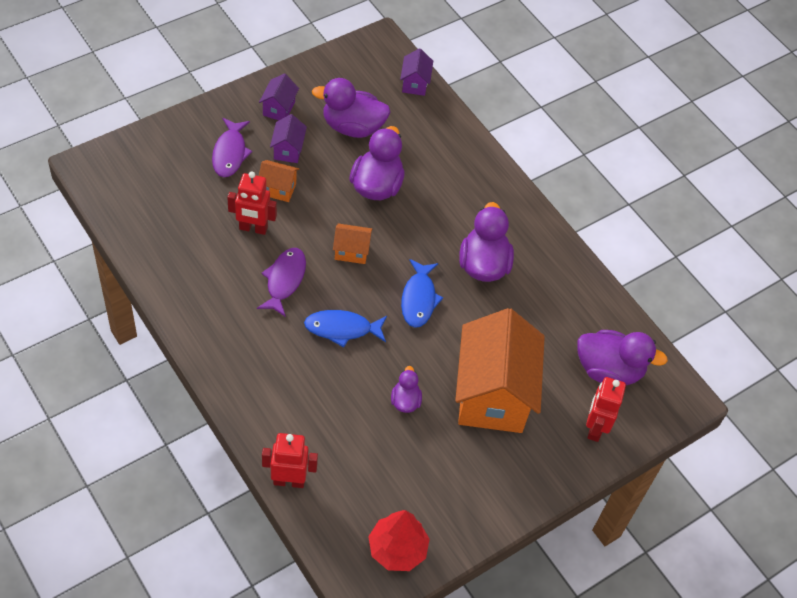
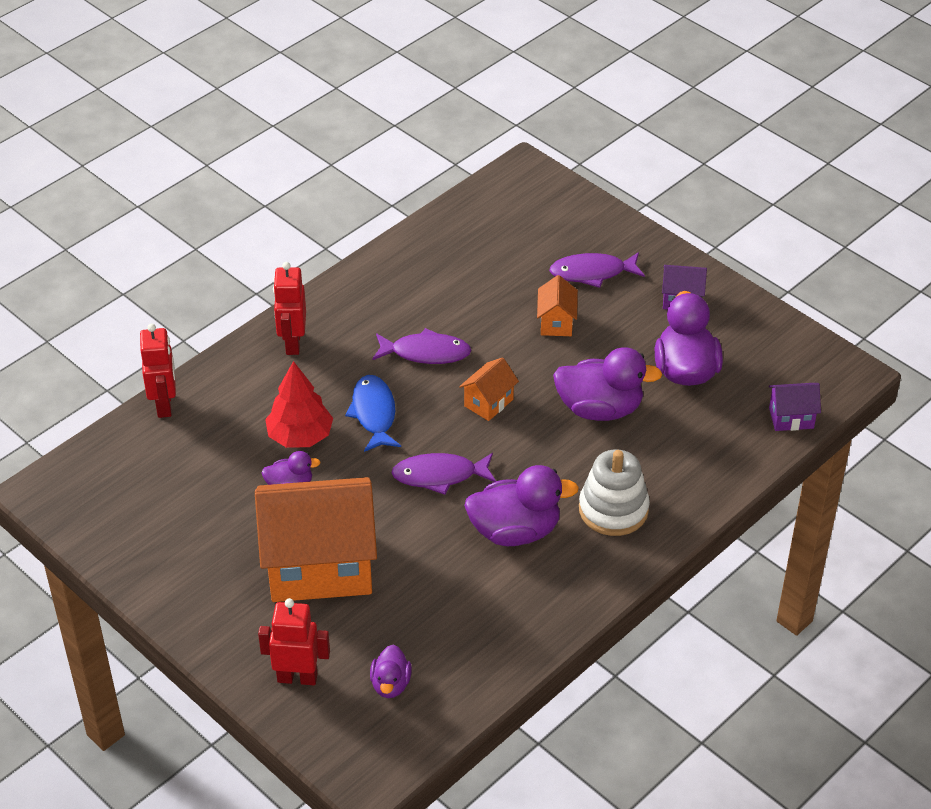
camera: 85 degrees right, 10 degrees down
red robot [227,171,277,235] -> red robot moved to [273,262,306,355]
purple house [270,114,307,163] -> none
orange house [333,224,372,264] -> orange house turned 45 degrees clockwise [459,357,519,421]
red tree [368,510,430,571] -> red tree moved to [265,361,333,448]
blue fish [401,259,443,328] -> purple fish [391,453,496,495]
purple duck [577,330,668,385] -> purple duck [370,645,412,698], size x0.53
none -> white stacking toy [579,449,650,536]

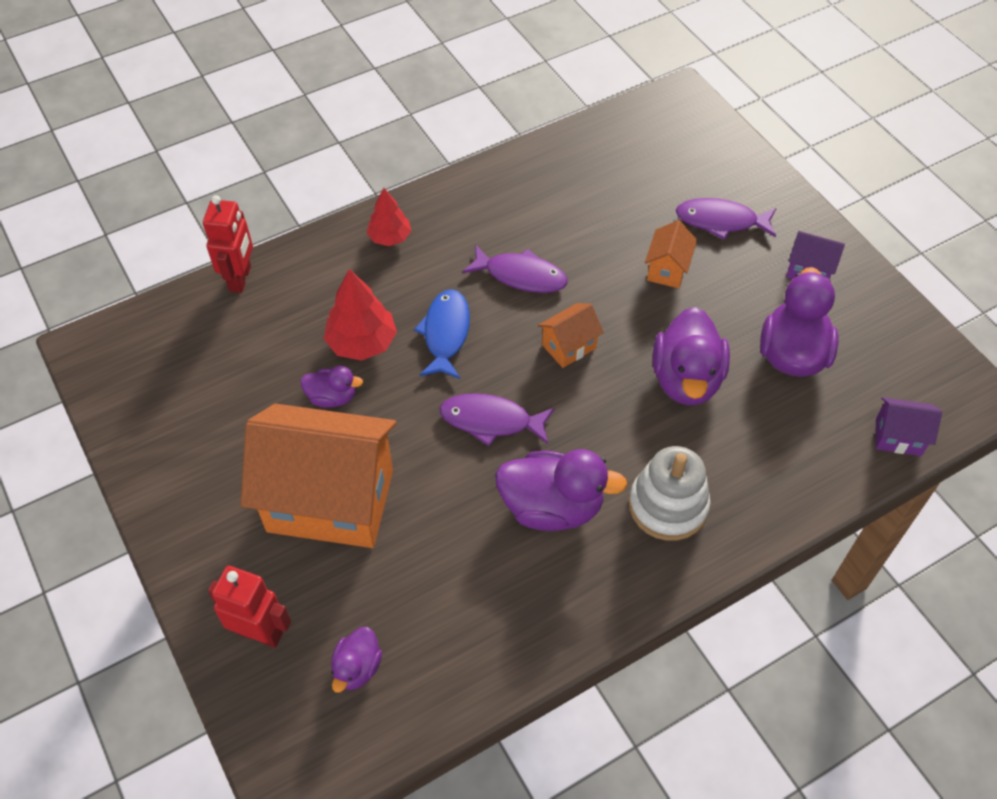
camera: 15 degrees right, 10 degrees up
red robot [273,262,306,355] -> red tree [366,188,411,246]
purple duck [553,347,662,421] -> purple duck turned 75 degrees clockwise [653,307,730,406]

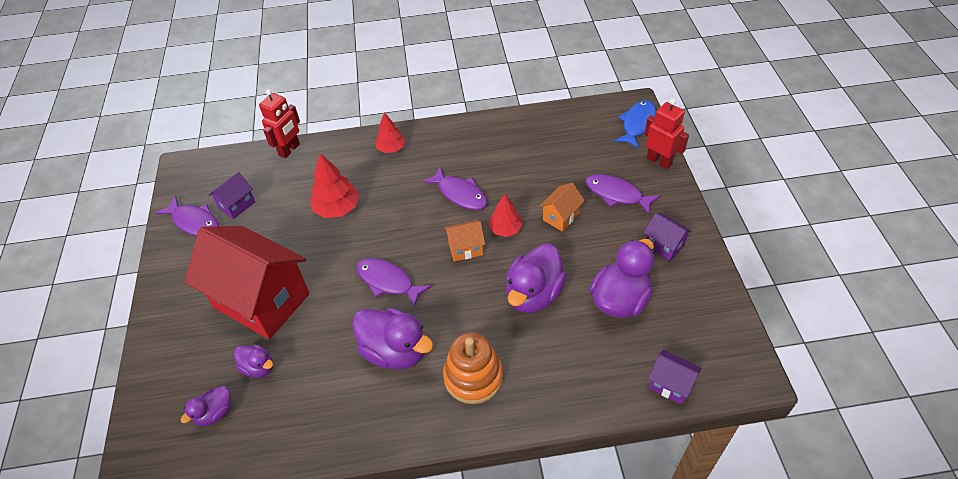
camera: 25 degrees right, 5 degrees down
red robot [208,566,291,648] -> red robot moved to [644,98,689,169]
orange house [241,404,397,548] -> red house [185,226,309,339]
purple duck [300,366,363,407] -> purple duck moved to [234,344,273,378]
blue fish [414,289,470,379] -> blue fish moved to [614,100,656,149]
white stacking toy [629,446,711,541] -> orange stacking toy [443,332,503,404]
none -> purple fish [155,196,219,236]
none -> purple house [209,172,255,219]
none -> red tree [489,194,523,237]

